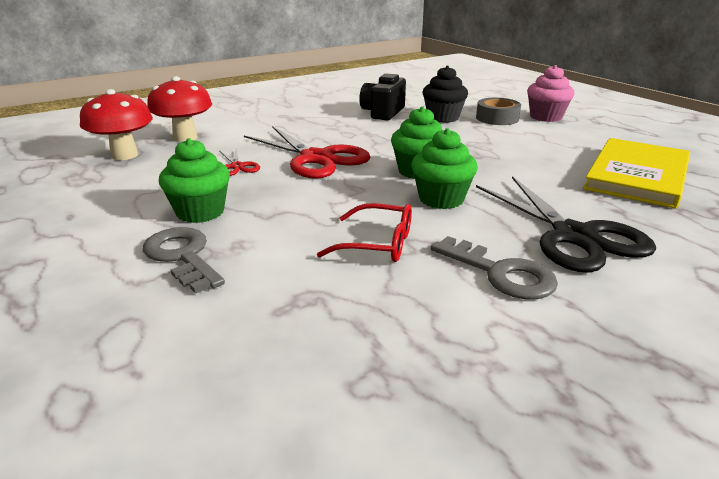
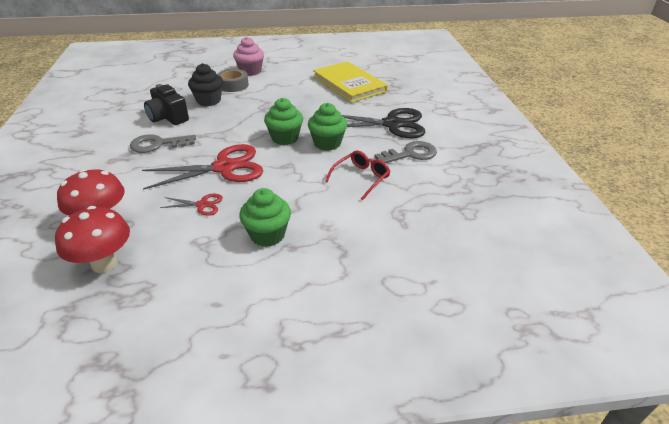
camera: 65 degrees left, 10 degrees up
grey key [143,227,225,294] -> grey key moved to [130,134,196,153]

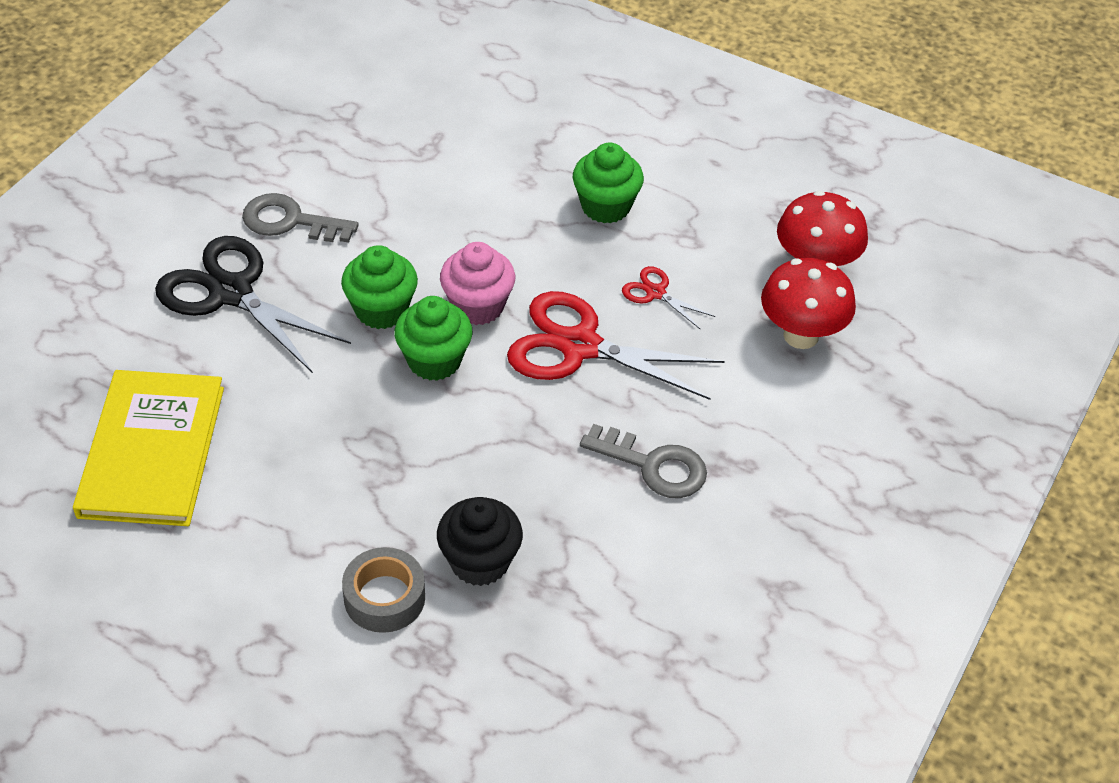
camera: 145 degrees left, 10 degrees up
black camera [144,84,189,125] -> none
pink cupcake [233,37,264,76] -> pink cupcake moved to [440,242,515,325]
red glasses [325,151,391,201] -> none

